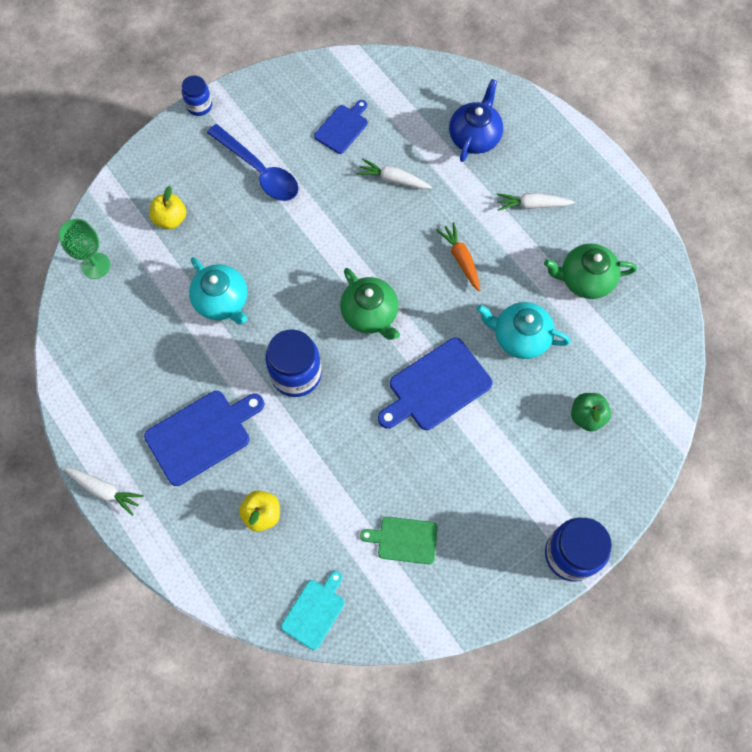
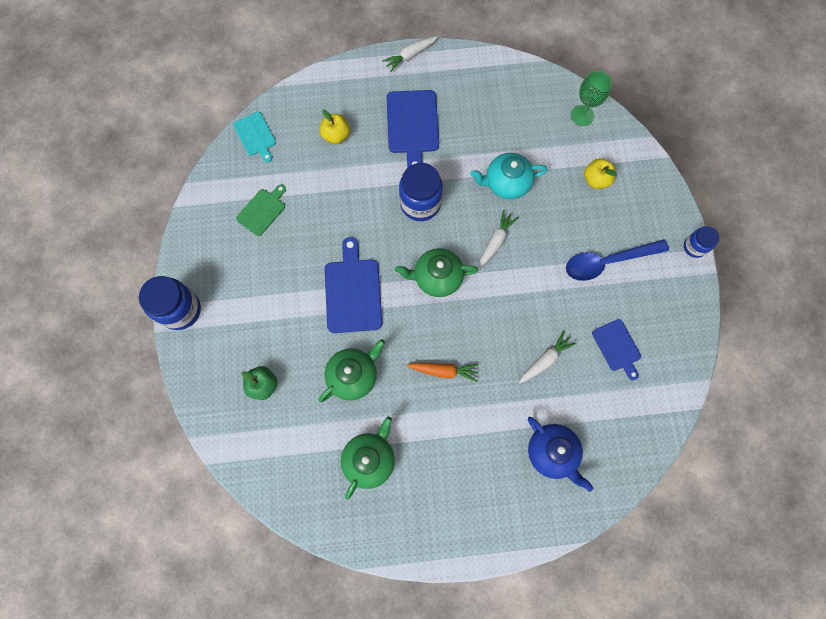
camera: 120 degrees right, 5 degrees up
turquoise teapot [477,302,571,359] -> green teapot [319,339,385,402]
white carrot [497,193,575,211] -> white carrot moved to [479,210,519,269]

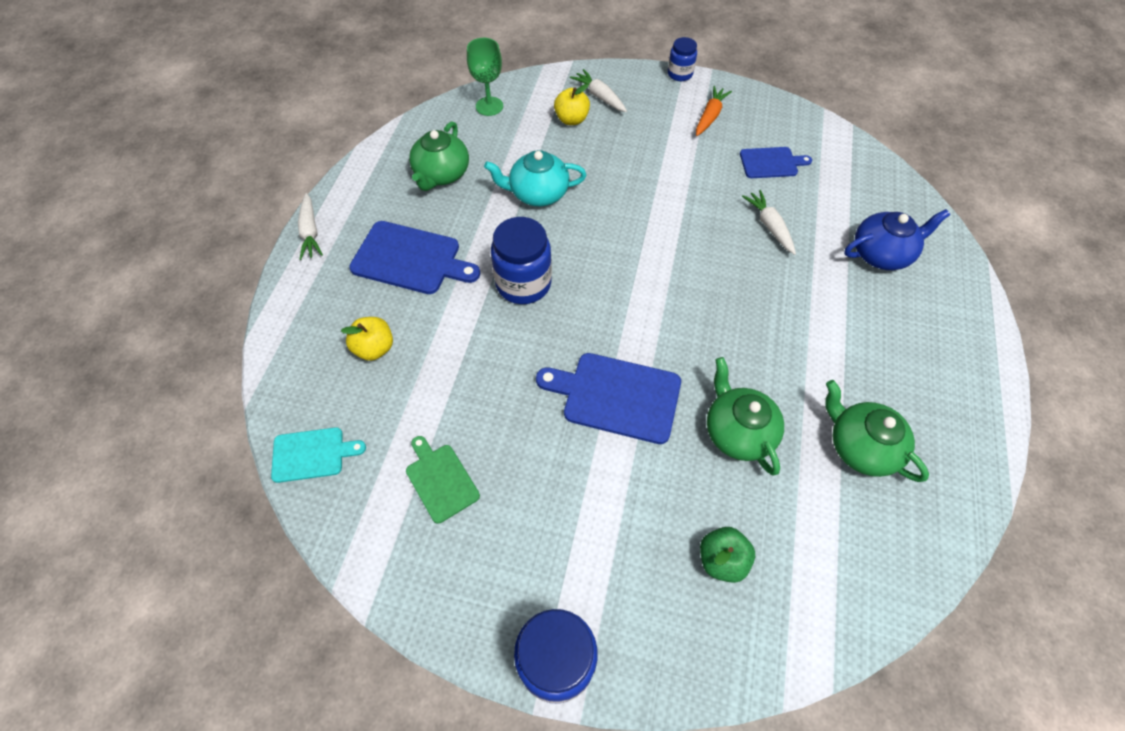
camera: 70 degrees left, 15 degrees down
green teapot [395,248,478,297] -> green teapot moved to [409,121,469,191]
orange carrot [407,363,479,382] -> orange carrot moved to [696,86,732,136]
turquoise teapot [470,153,547,199] -> turquoise teapot turned 75 degrees clockwise [484,150,586,206]
white carrot [479,210,519,269] -> white carrot moved to [570,69,627,112]
blue spoon [566,239,669,281] -> none

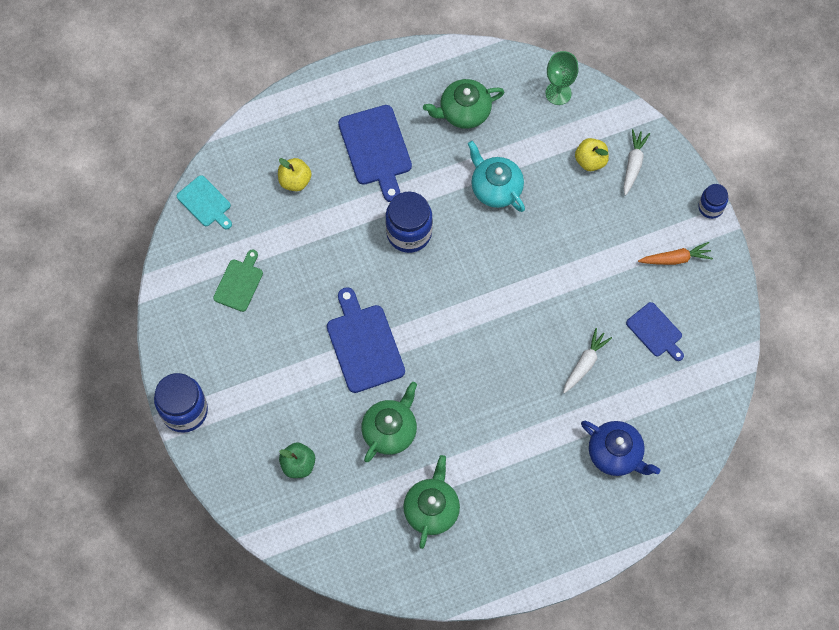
camera: 55 degrees right, 10 degrees up
white carrot [298,193,323,260] -> none

